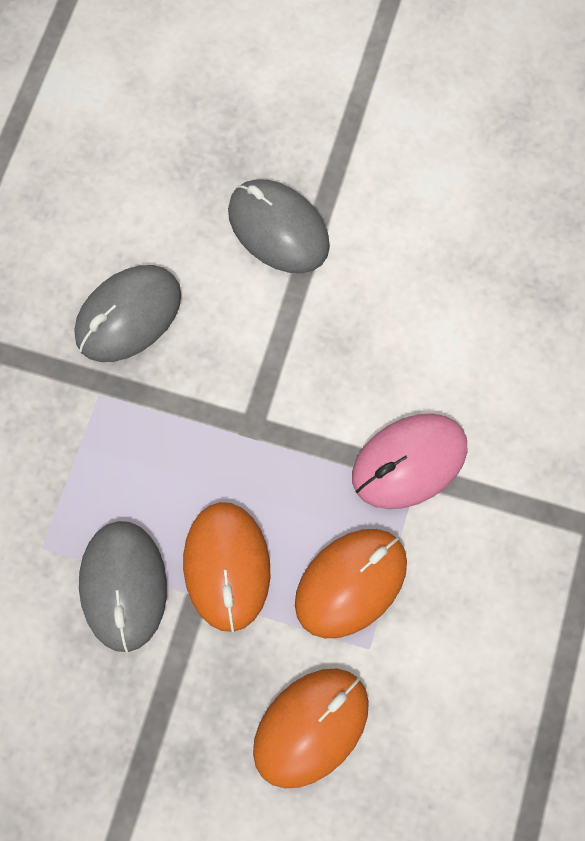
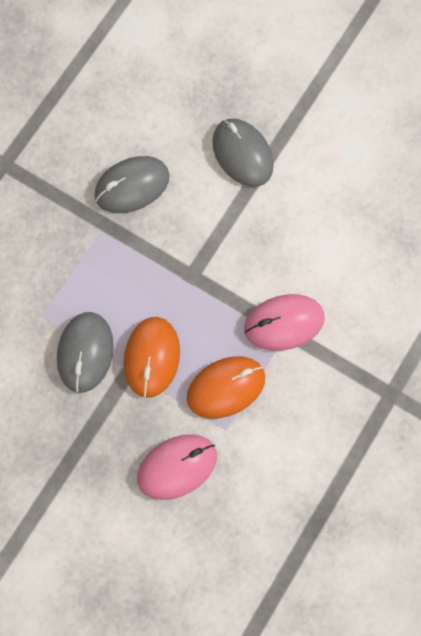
camera: 15 degrees right, 0 degrees up
orange mouse [253,668,369,788] -> pink mouse [137,435,217,500]

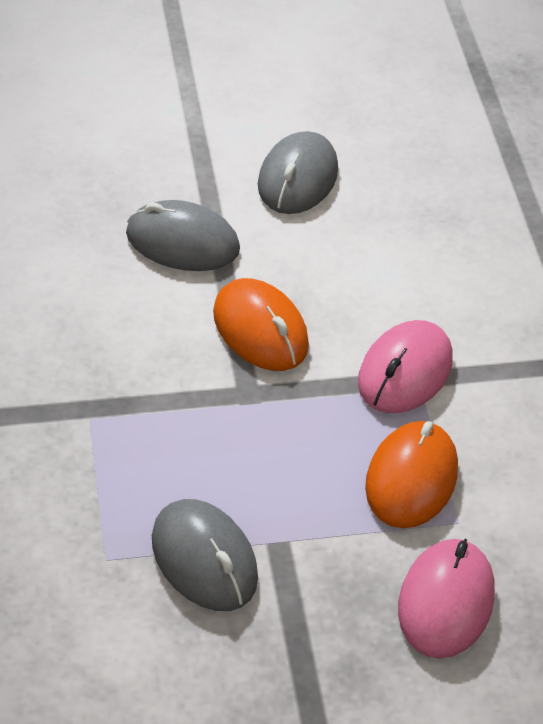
camera: 45 degrees left, 25 degrees down
grey mouse [95,156,170,213] -> grey mouse moved to [258,131,338,214]
orange mouse [123,317,180,398] -> orange mouse moved to [213,278,309,371]

